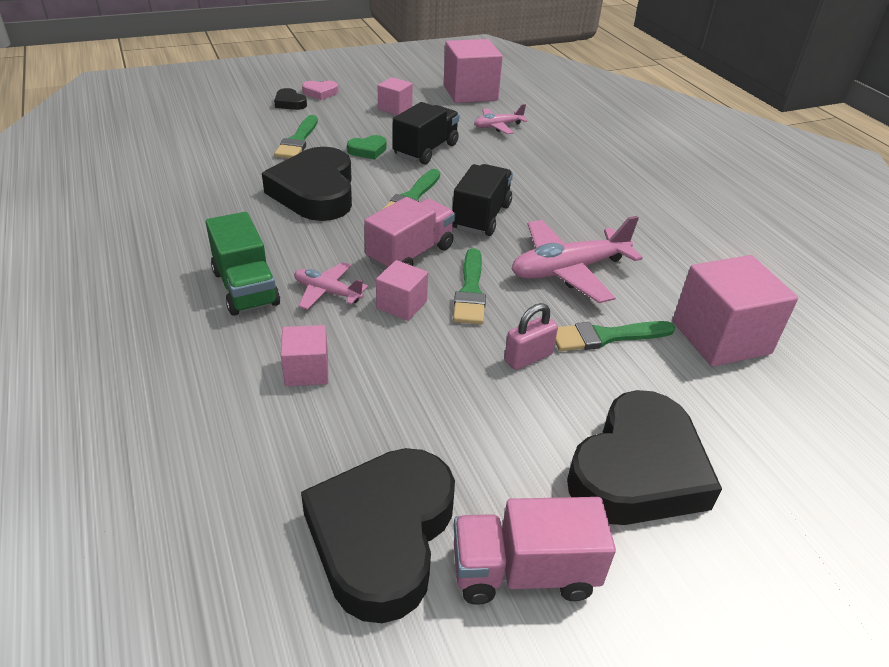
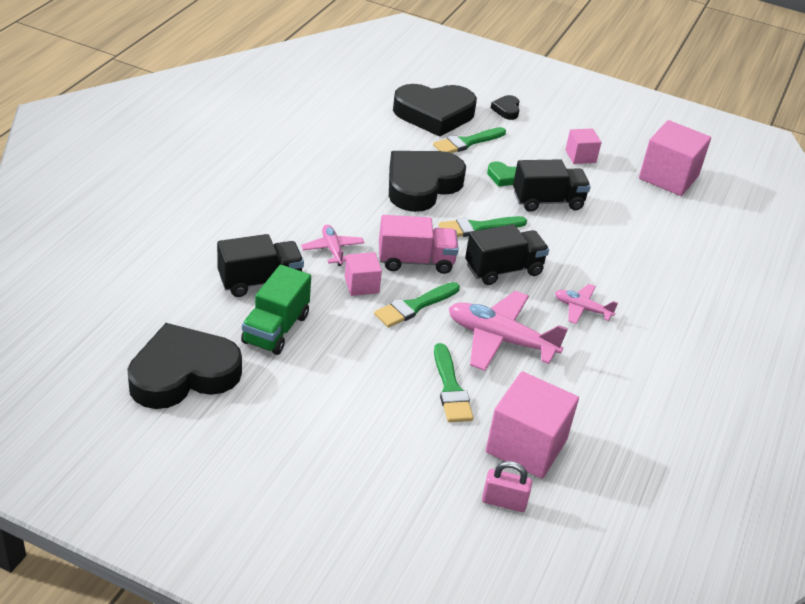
camera: 45 degrees right, 0 degrees up
green truck [206,212,280,316] -> green truck moved to [241,265,311,355]
pink cube [281,325,328,386] -> black truck [217,234,304,297]
pink heart [302,81,339,100] -> none
pink truck [454,497,616,605] -> none
pink plane [474,104,527,134] -> pink plane moved to [555,284,618,324]
pink padlock [504,303,558,370] -> pink padlock moved to [482,461,532,512]
green brush [555,321,675,351] -> green brush turned 135 degrees counterclockwise [434,343,474,422]
black heart [567,390,722,525] -> black heart moved to [393,84,477,137]

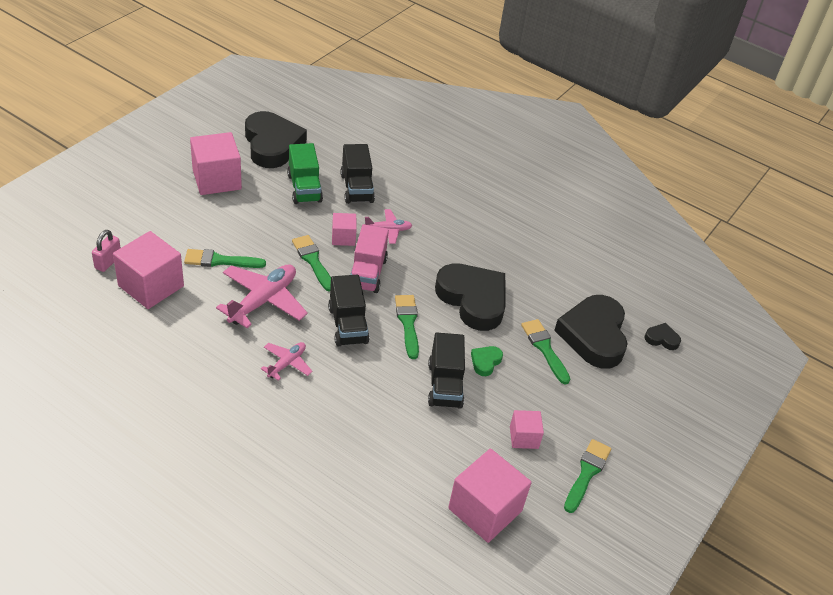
camera: 100 degrees right, 5 degrees up
green truck [241,265,311,355] -> green truck turned 135 degrees counterclockwise [287,143,323,204]
black heart [491,95,520,120] -> black heart moved to [644,323,681,350]
none -> pink cube [190,132,242,195]
none -> green brush [564,439,611,513]

